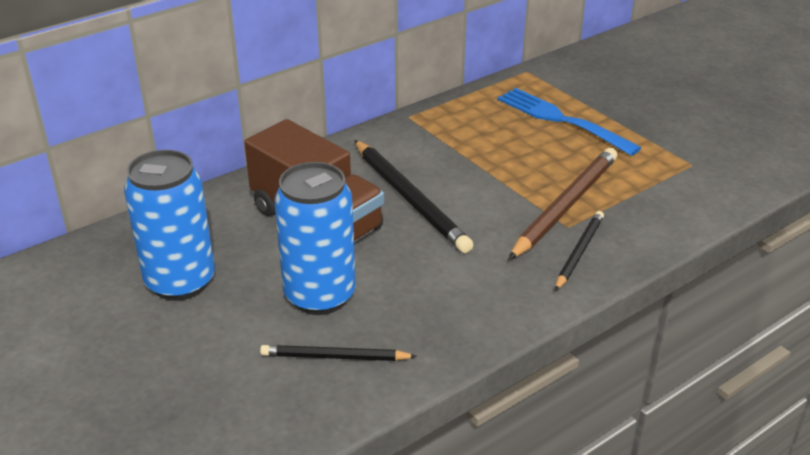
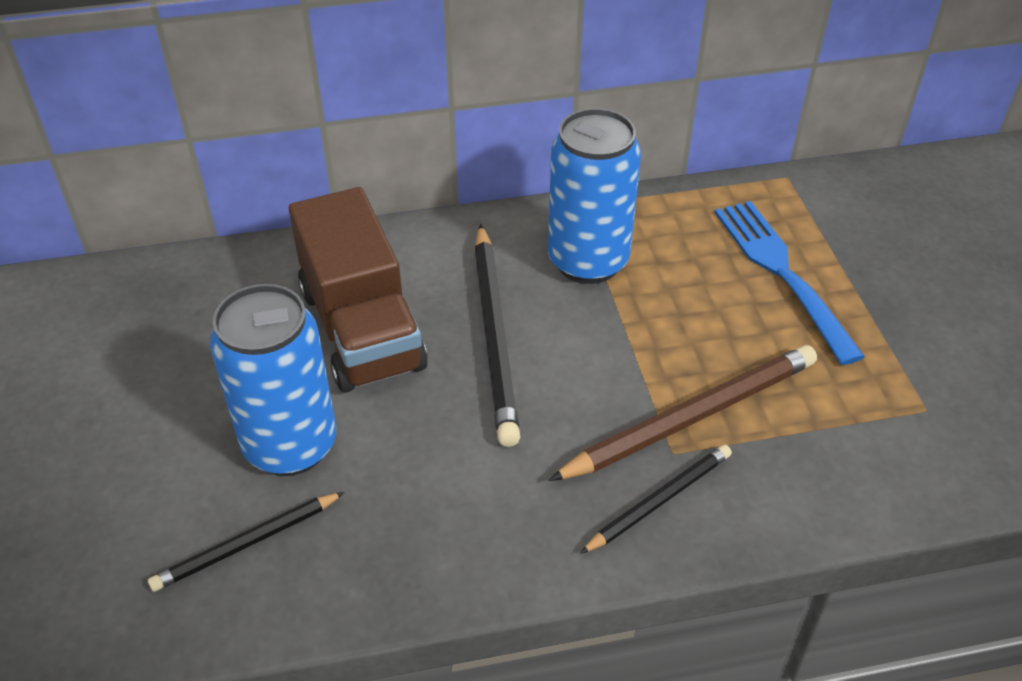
camera: 25 degrees right, 10 degrees up
blue can [124,150,215,301] -> blue can moved to [548,108,641,284]
black pencil [260,345,417,361] -> black pencil turned 60 degrees counterclockwise [148,492,345,592]

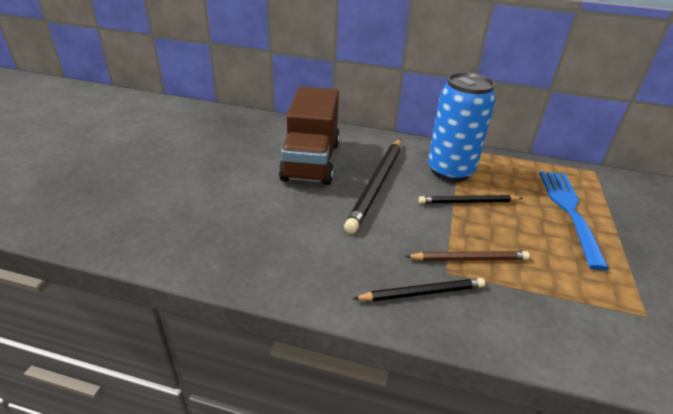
camera: 25 degrees right, 10 degrees down
black pencil [148,492,345,592] -> black pencil moved to [419,195,523,204]
blue can [210,284,336,476] -> none
brown pencil [549,345,817,481] -> brown pencil [405,251,530,261], size x0.59

